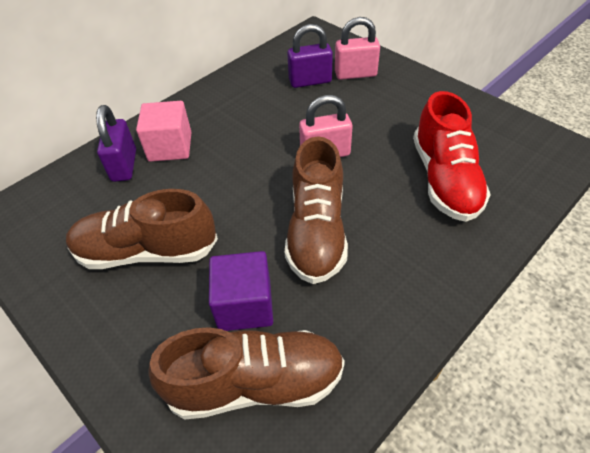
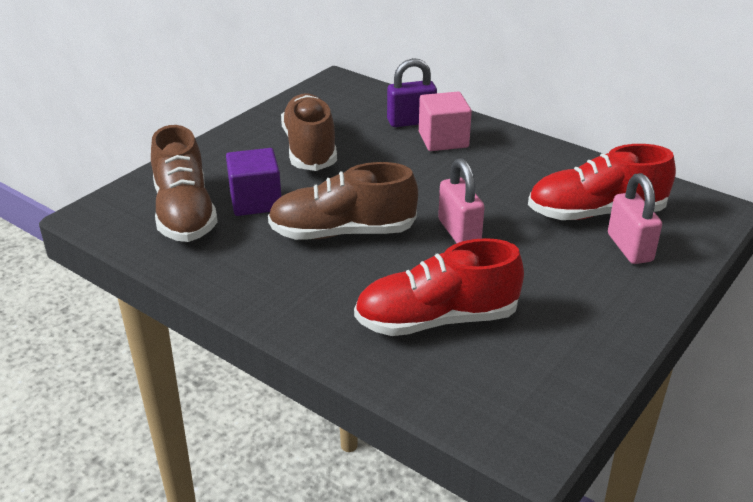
camera: 80 degrees right, 15 degrees down
purple padlock [287,24,333,88] -> red shoe [528,144,676,220]

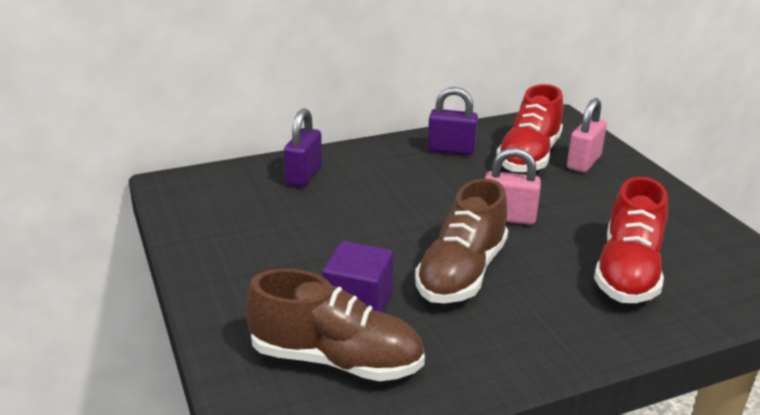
camera: 60 degrees left, 5 degrees down
brown shoe [281,93,337,171] -> none
pink cube [419,92,472,151] -> none
pink padlock [608,173,662,264] -> pink padlock turned 75 degrees counterclockwise [567,98,607,172]
none -> purple padlock [428,87,478,155]

